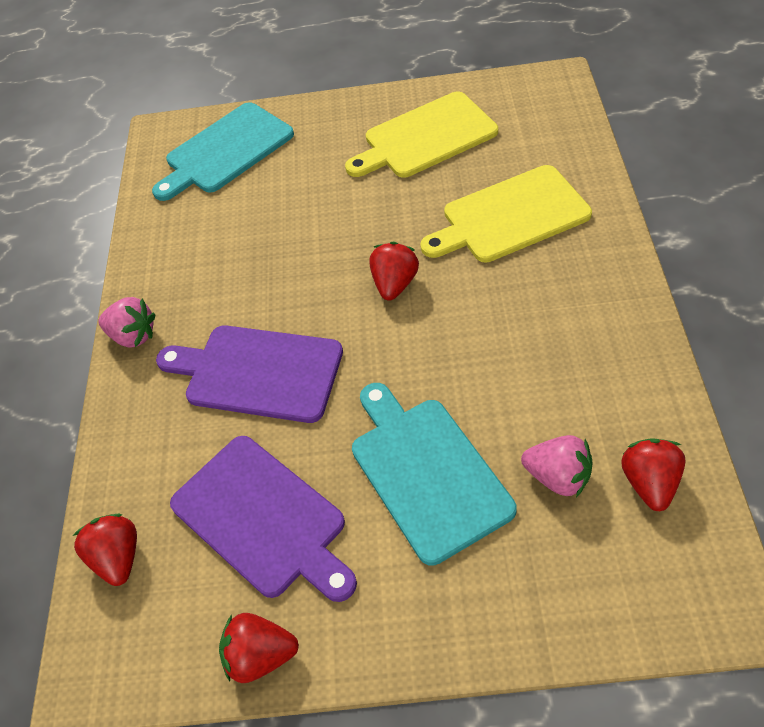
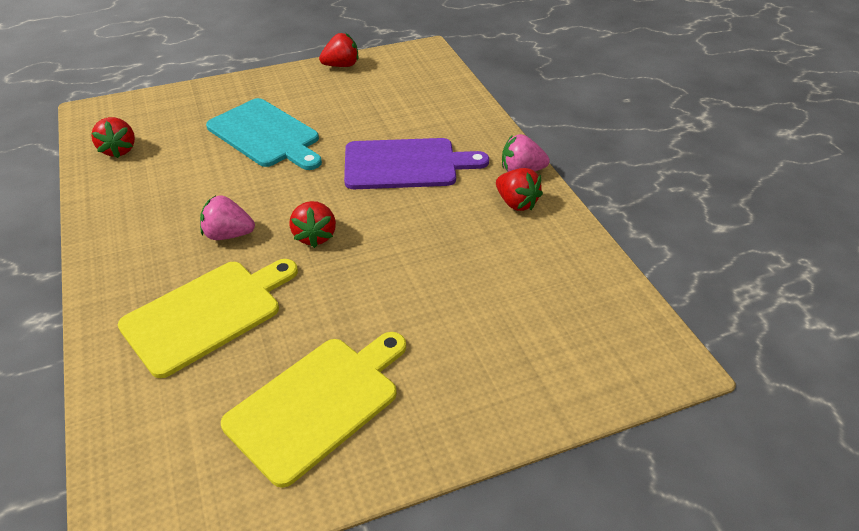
camera: 155 degrees right, 10 degrees down
red strawberry [73,513,137,586] -> red strawberry moved to [496,168,543,211]
turquoise cutting board [152,102,294,201] -> none
purple cutting board [170,436,357,602] -> none
pink strawberry [521,435,593,497] -> pink strawberry moved to [200,195,255,240]

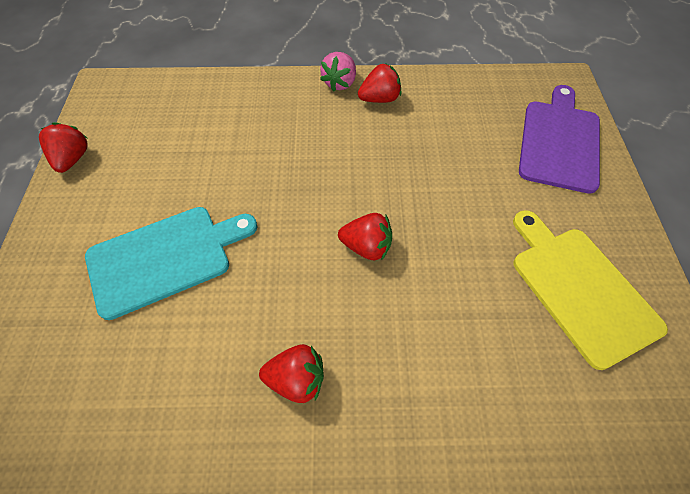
camera: 70 degrees left, 15 degrees up
red strawberry [91,117,135,158] -> red strawberry moved to [259,344,324,403]
yellow cutting board [118,259,298,378] -> none
pink strawberry [200,195,255,240] -> none
purple cutting board [344,138,489,189] -> purple cutting board moved to [519,85,600,194]

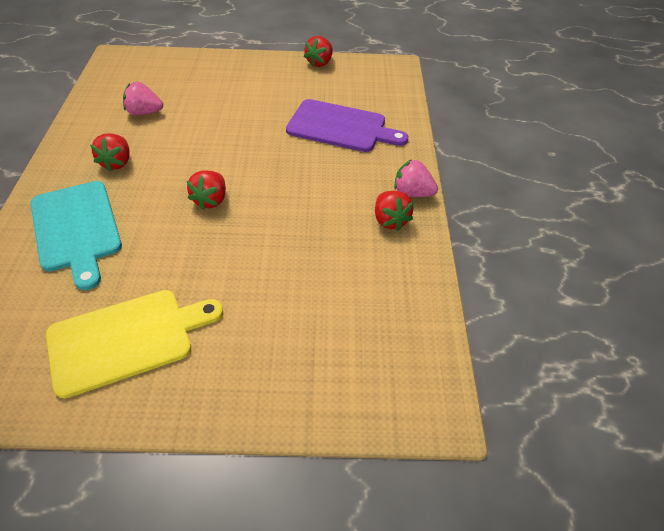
camera: 90 degrees right, 10 degrees down
red strawberry [39,122,88,173] -> red strawberry turned 120 degrees clockwise [304,36,333,67]
turquoise cutting board [85,207,257,320] -> turquoise cutting board moved to [30,181,122,290]
purple cutting board [519,85,600,194] -> purple cutting board moved to [286,99,408,152]
none -> pink strawberry [123,82,163,116]

